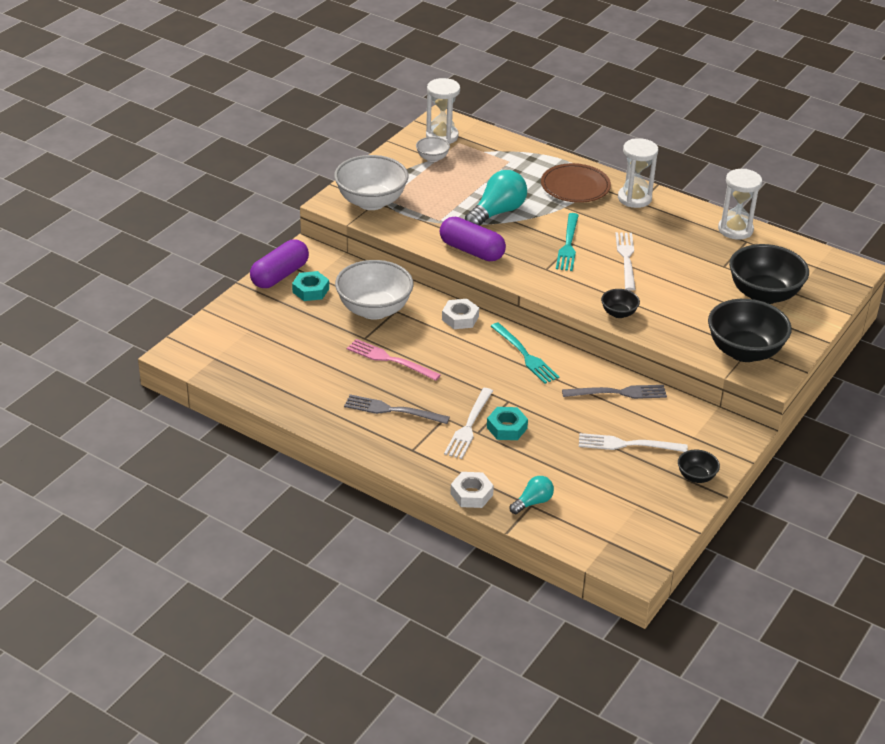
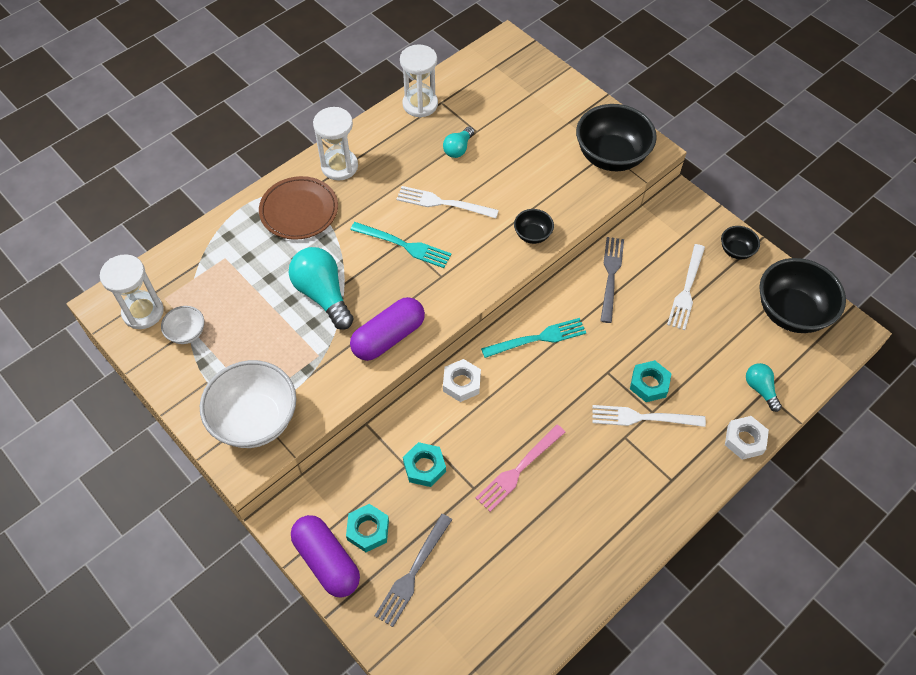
camera: 75 degrees left, 20 degrees up
white bowl [335,260,414,320] -> turquoise nut [403,442,446,487]
grey fork [344,394,450,424] -> grey fork moved to [375,514,452,627]
white fork [444,388,493,459] -> white fork turned 150 degrees clockwise [592,405,706,427]
black bowl [729,244,809,304] -> black bowl moved to [759,258,846,333]
none -> turquoise light bulb [443,126,474,158]

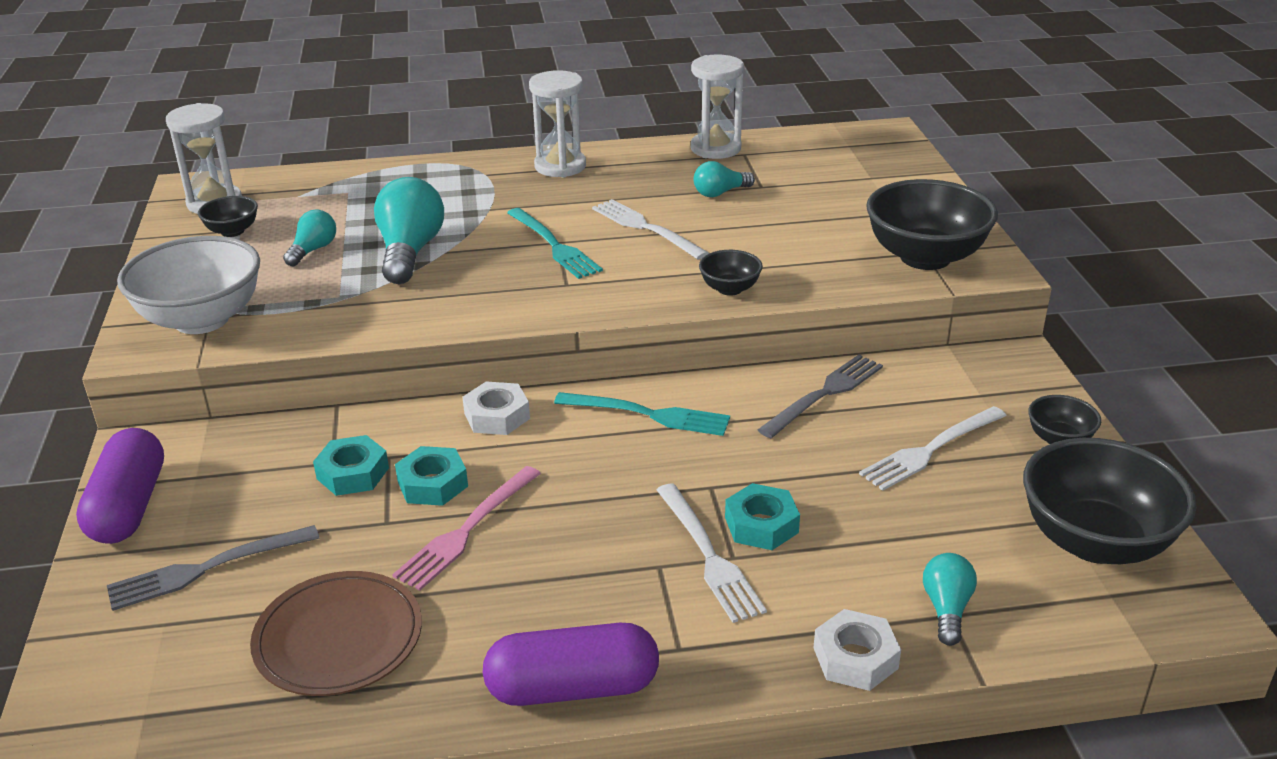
camera: 35 degrees right, 25 degrees down
white bowl [161,306,204,344] -> black bowl [198,196,258,237]
brown plate [259,176,338,240] -> brown plate moved to [250,571,422,696]
turquoise nut [346,504,389,552] -> turquoise nut moved to [395,446,468,506]
purple capsule [350,297,425,361] -> purple capsule moved to [483,623,659,706]
pink fork [476,424,565,512] -> pink fork turned 45 degrees counterclockwise [392,466,541,591]
white fork [592,405,706,427] -> white fork turned 150 degrees counterclockwise [656,483,767,623]
none -> turquoise light bulb [283,210,336,266]

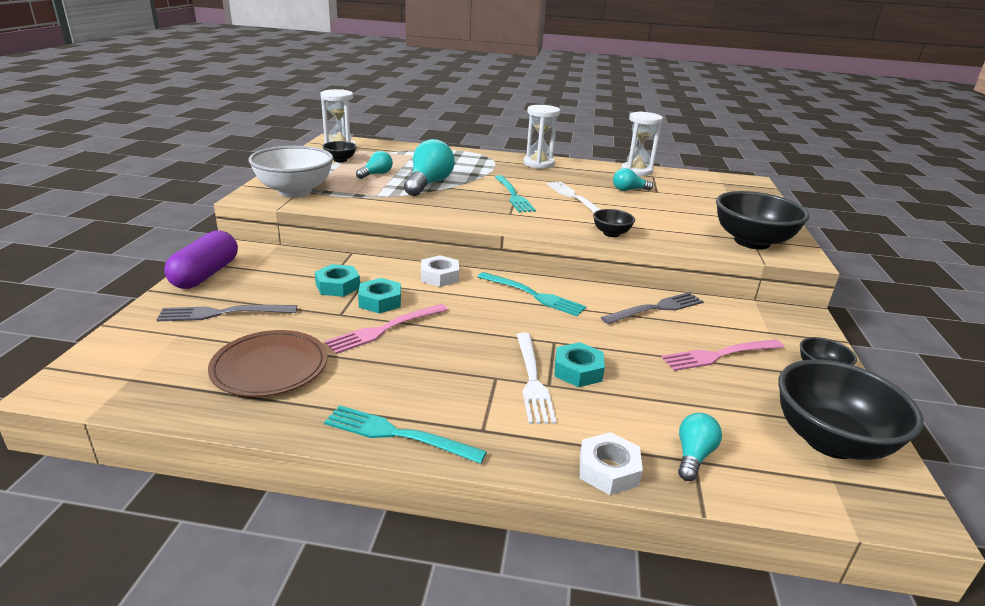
camera: 15 degrees right, 5 degrees down
purple capsule [483,623,659,706] -> turquoise fork [324,405,487,464]
white fork [859,406,1007,491] -> pink fork [661,339,784,371]

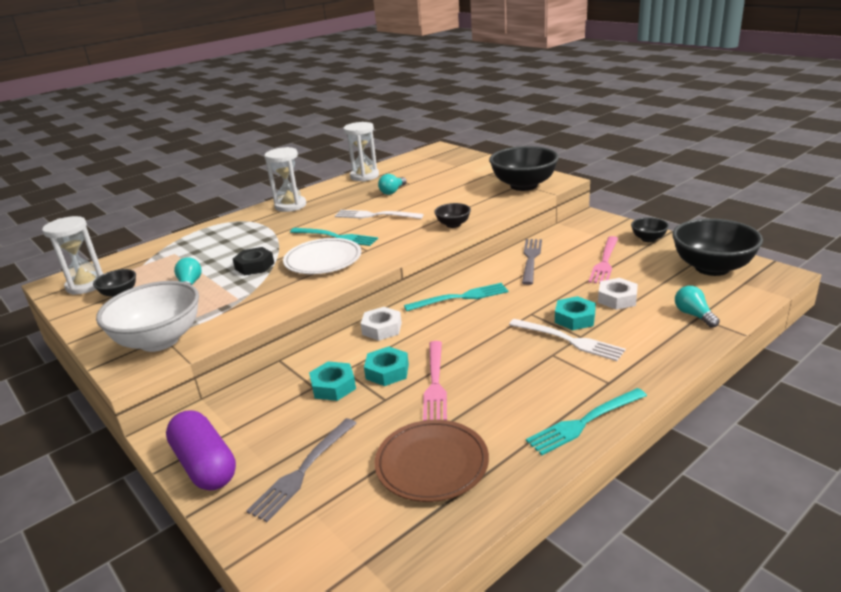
camera: 45 degrees left, 0 degrees up
turquoise light bulb [404,139,455,196] -> black nut [233,247,274,275]
white nut [580,432,643,495] -> white nut moved to [598,278,638,310]
none -> white plate [283,238,361,274]

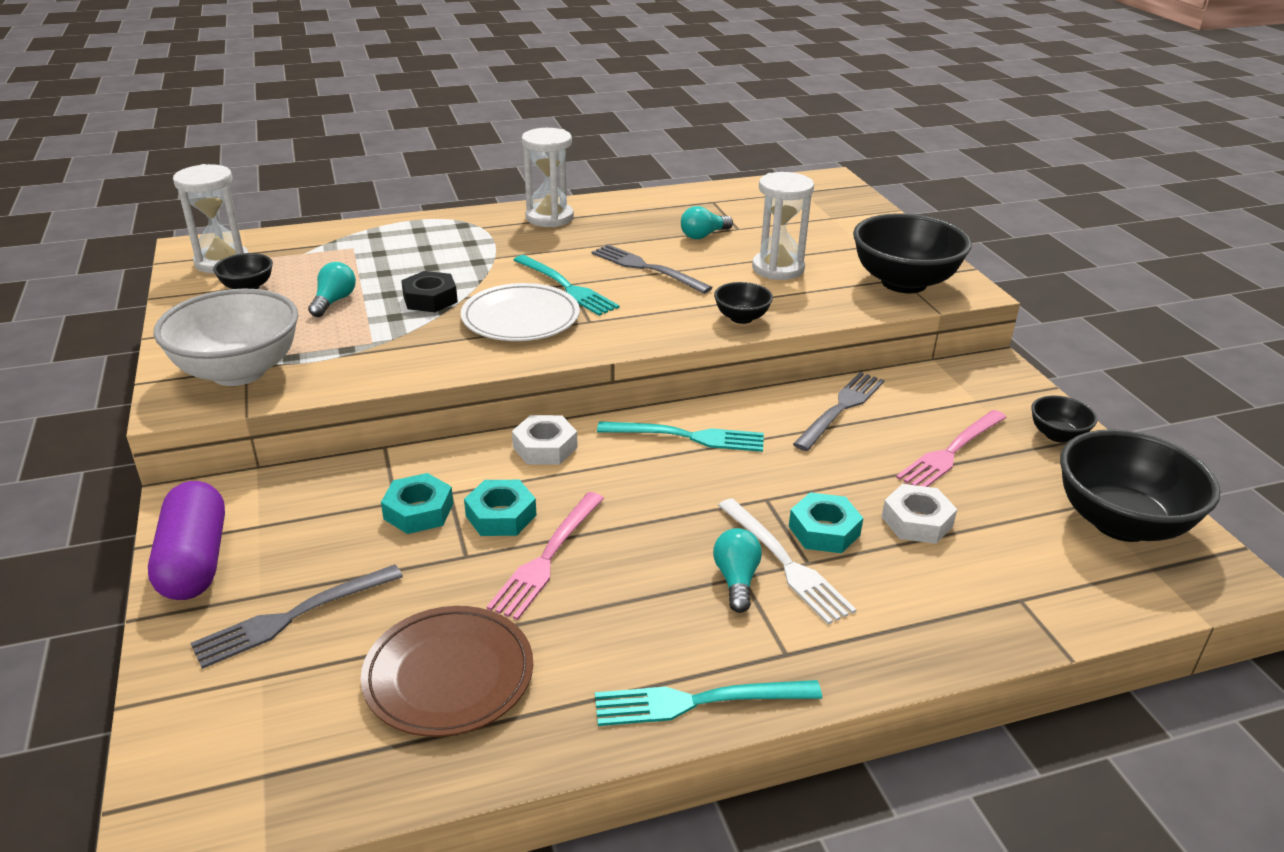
camera: 20 degrees right, 5 degrees up
white fork [335,210,424,219] -> grey fork [592,244,713,294]
white hourglass [343,122,379,181] -> white hourglass moved to [752,172,814,280]
turquoise light bulb [675,286,720,328] -> turquoise light bulb moved to [713,528,762,613]

